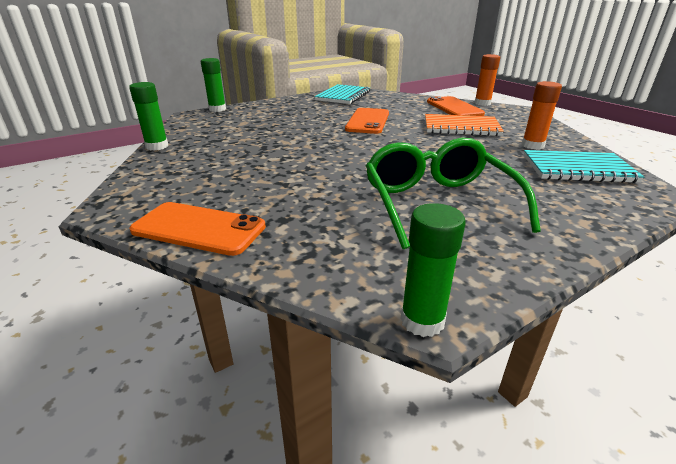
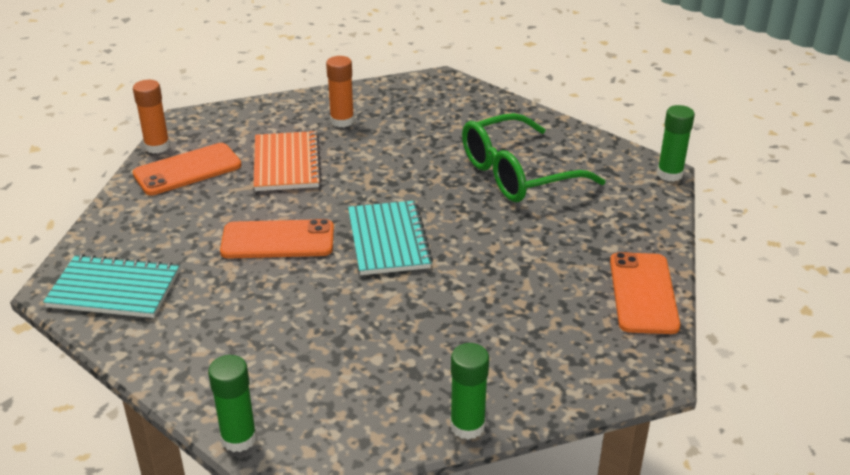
camera: 105 degrees left, 5 degrees up
turquoise notebook [524,150,644,183] -> turquoise notebook moved to [348,201,433,275]

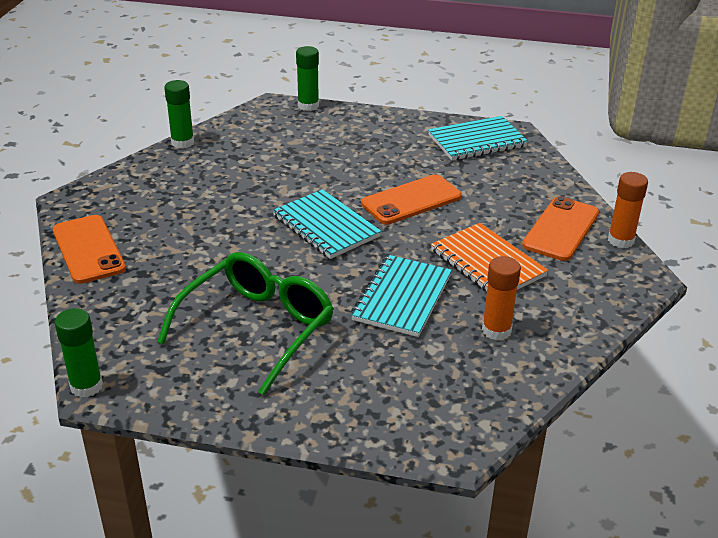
camera: 150 degrees right, 0 degrees up
none -> turquoise notebook [351,255,452,337]

